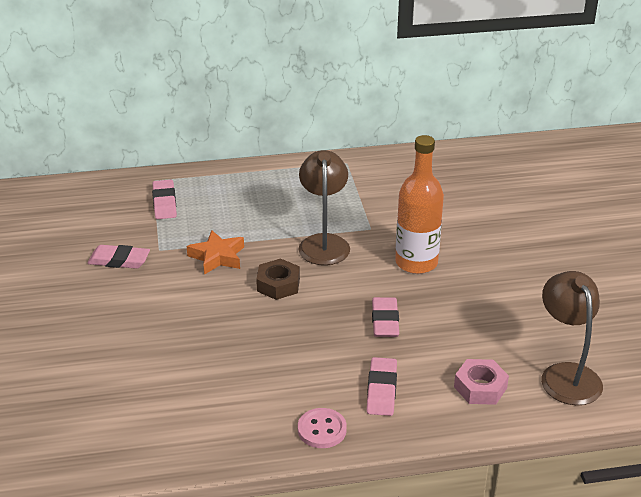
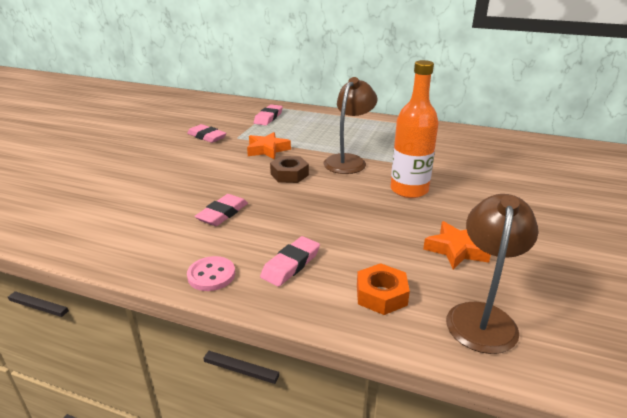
camera: 30 degrees right, 5 degrees down
pink eraser [372,297,399,337] -> pink eraser moved to [194,194,248,226]
pink nut [454,359,509,405] -> orange nut [357,263,410,315]
none -> orange star [423,221,491,269]

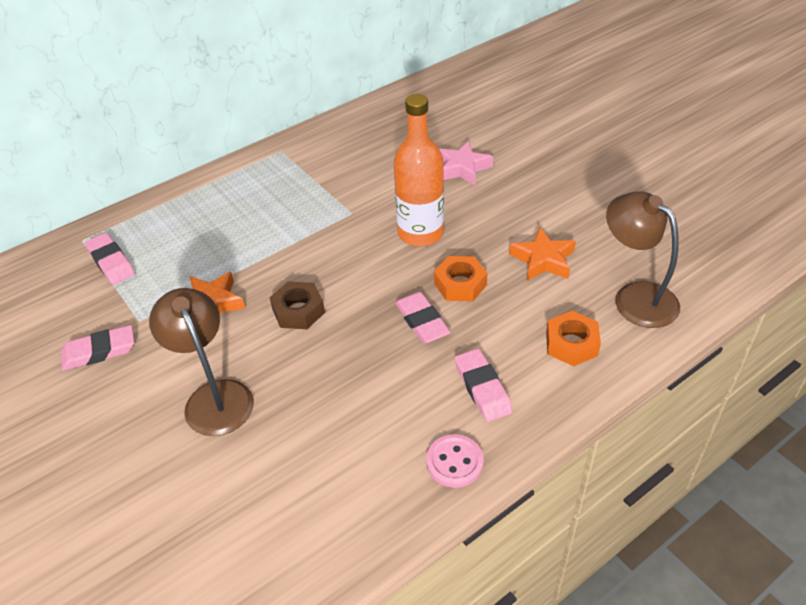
camera: 55 degrees left, 15 degrees up
pink eraser [194,194,248,226] -> pink eraser moved to [395,292,451,344]
brown lamp [323,77,377,174] -> brown lamp moved to [149,288,254,436]
none -> orange nut [434,256,487,302]
none -> pink star [439,141,493,185]

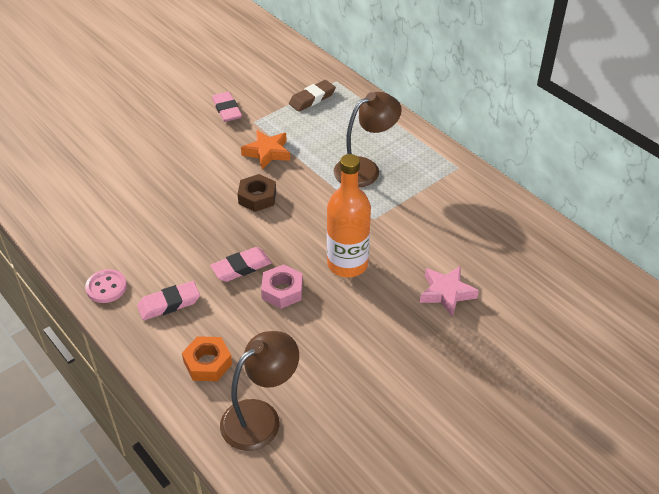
camera: 85 degrees right, 0 degrees up
pink eraser [85,233,135,285] -> brown eraser [289,80,336,112]
brown lamp [149,288,254,436] -> brown lamp moved to [334,92,402,187]
orange nut [434,256,487,302] -> pink nut [261,264,303,309]
orange star [509,227,576,281] -> none

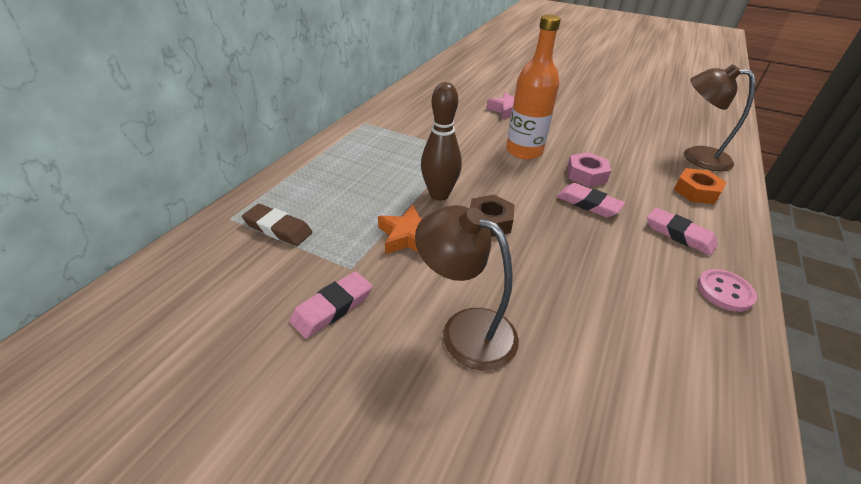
camera: 115 degrees left, 5 degrees down
brown lamp [334,92,402,187] -> brown lamp moved to [415,205,519,370]
none -> brown bowling pin [421,82,462,201]

